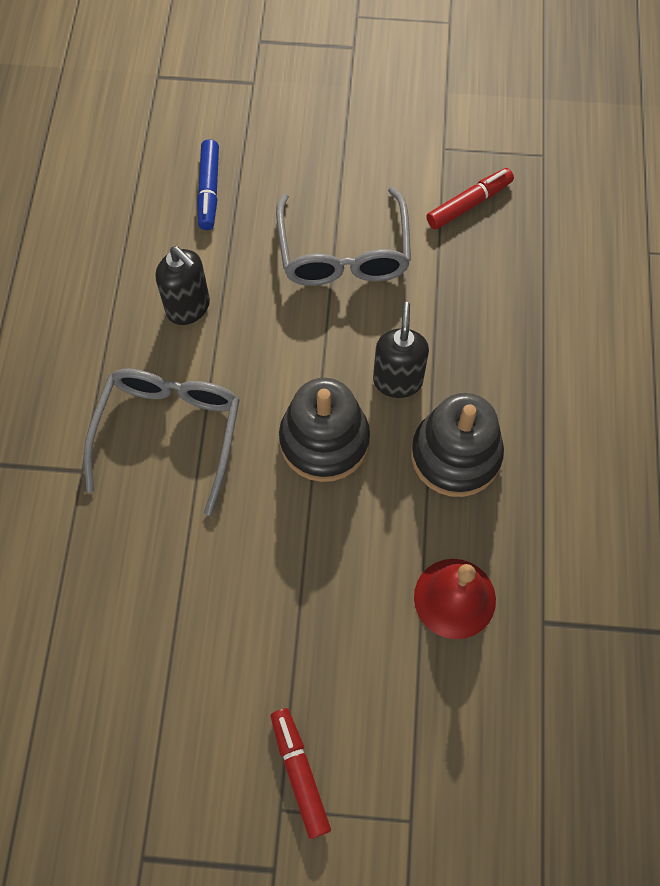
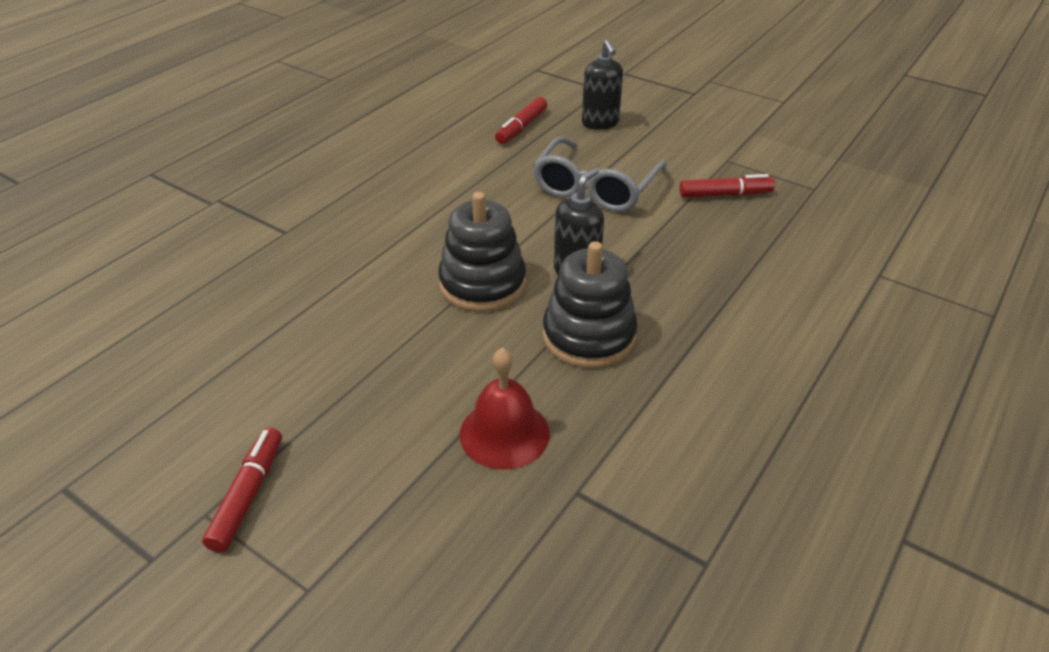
camera: 30 degrees right, 25 degrees down
grey glasses [84,369,240,516] -> none
black soap dispenser [156,246,210,325] -> black soap dispenser moved to [582,39,623,130]
blue marker [197,139,219,230] -> red marker [495,97,547,144]

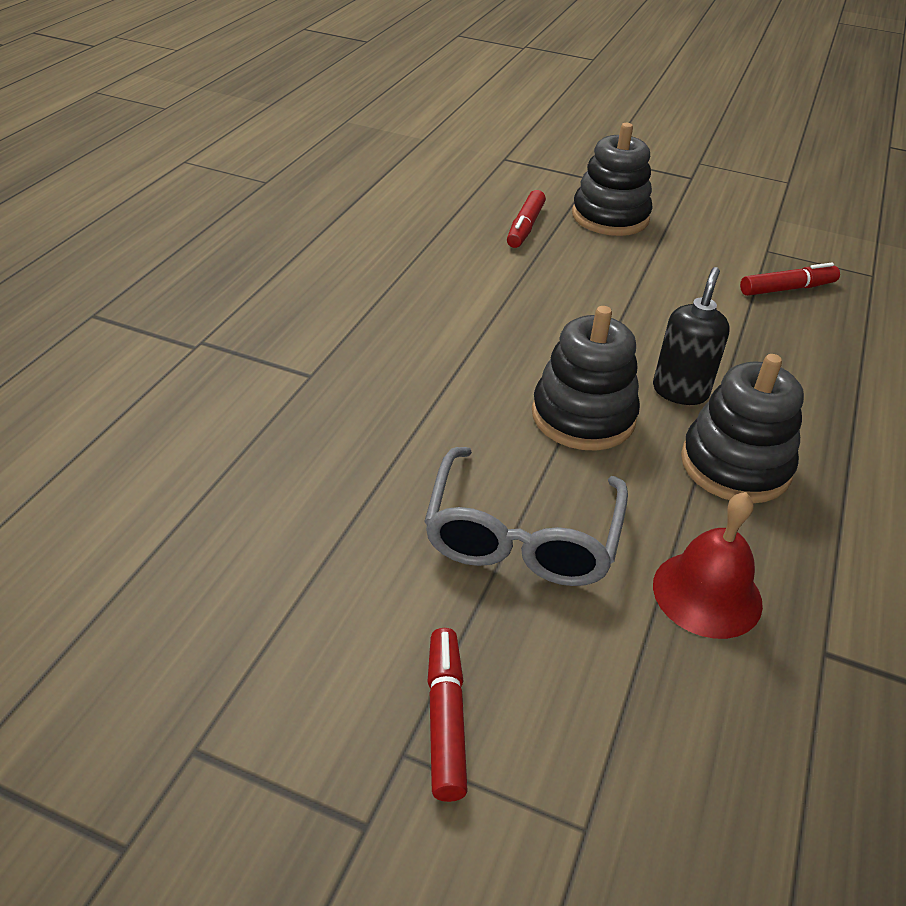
camera: 15 degrees left, 0 degrees up
grey glasses [533,136,666,212] -> grey glasses moved to [424,447,628,586]
black soap dispenser [582,39,623,130] -> black stacking toy [572,123,652,236]

